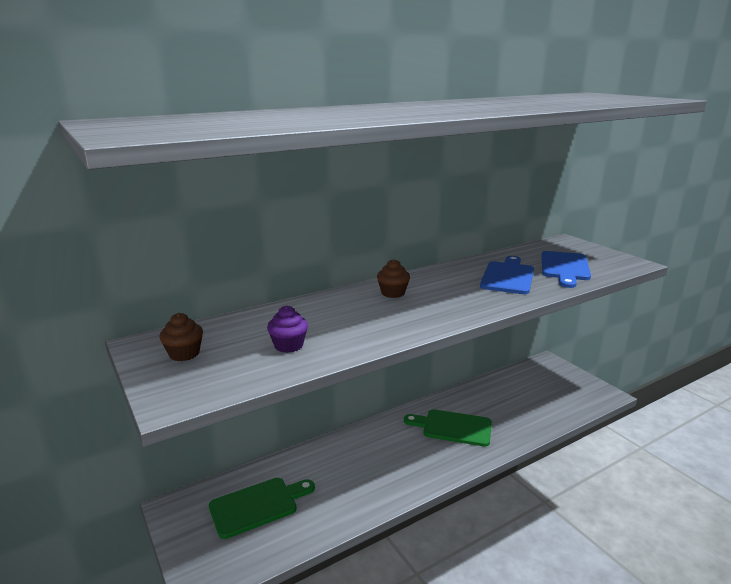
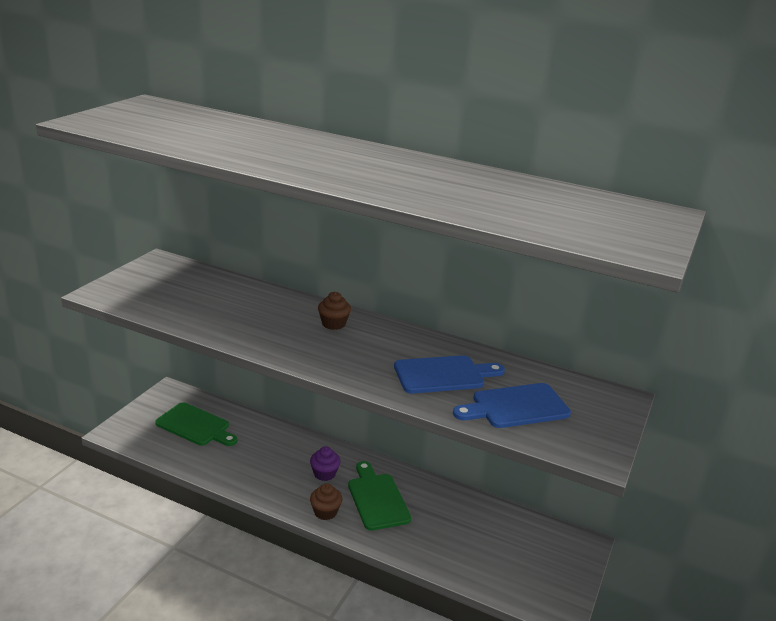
camera: 55 degrees right, 5 degrees up
brown cupcake [160,313,203,361] -> brown cupcake moved to [310,483,342,520]
purple cupcake [267,306,308,353] -> purple cupcake moved to [310,446,341,481]

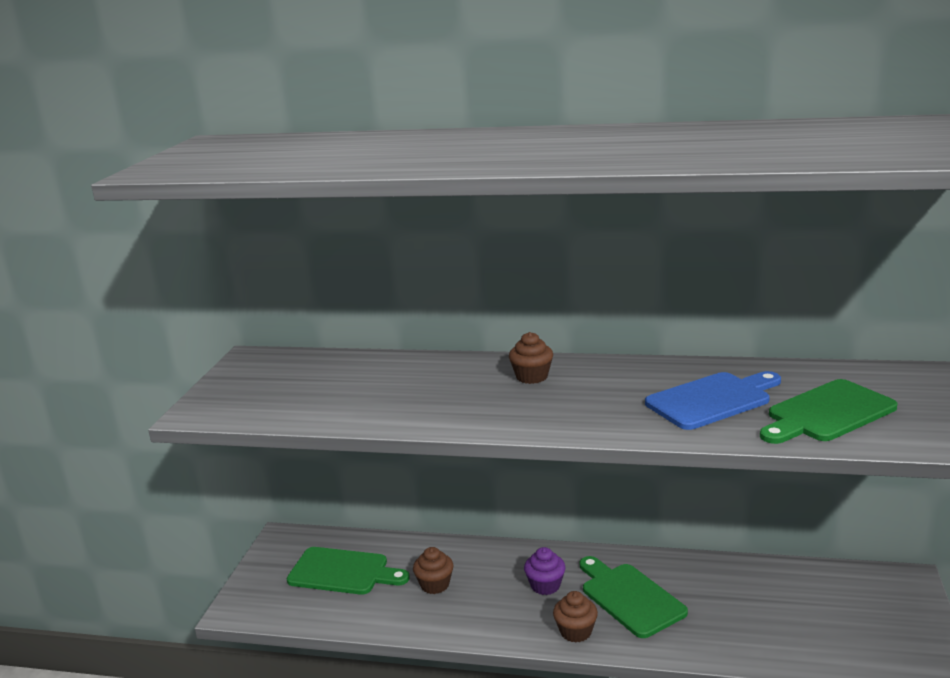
camera: 10 degrees left, 5 degrees down
blue cutting board [453,383,571,428] -> green cutting board [760,379,897,444]
none -> brown cupcake [413,547,454,594]

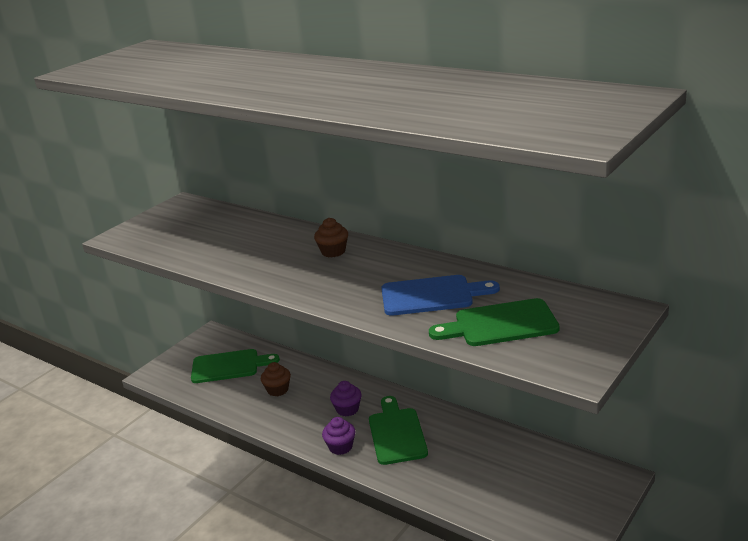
camera: 25 degrees right, 5 degrees up
green cutting board [287,547,410,595] -> green cutting board turned 45 degrees counterclockwise [191,349,280,383]
brown cupcake [553,591,598,643] -> purple cupcake [322,417,355,455]

